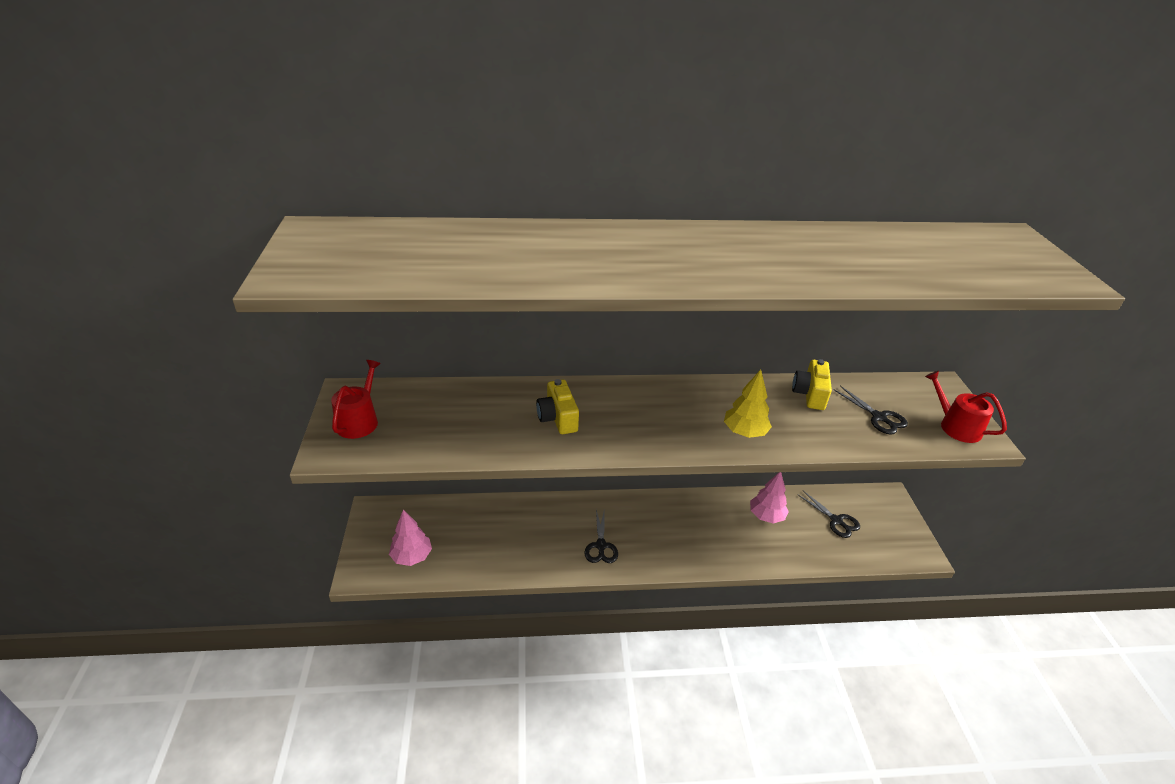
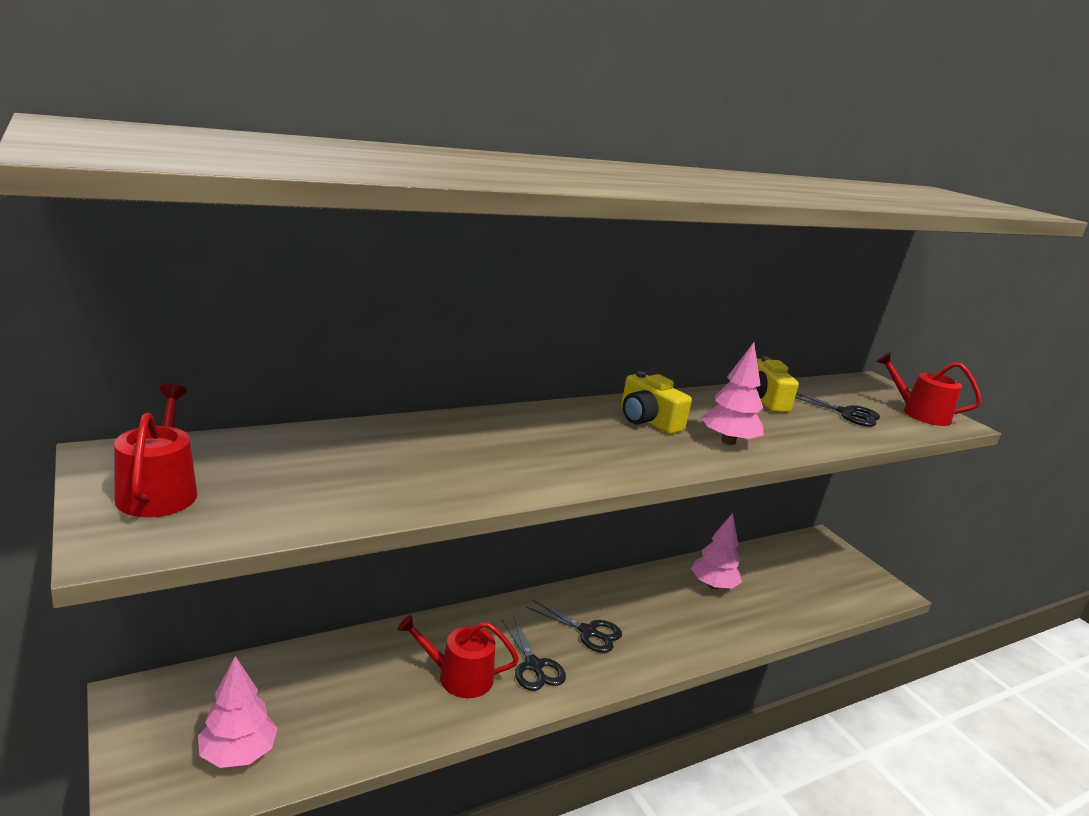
camera: 25 degrees left, 15 degrees down
yellow camera [536,379,579,434] -> yellow camera moved to [621,371,692,434]
yellow tree [724,369,772,438] -> pink tree [701,342,764,445]
black scissors [797,491,860,538] -> black scissors moved to [526,599,622,653]
none -> red watering can [398,615,519,698]

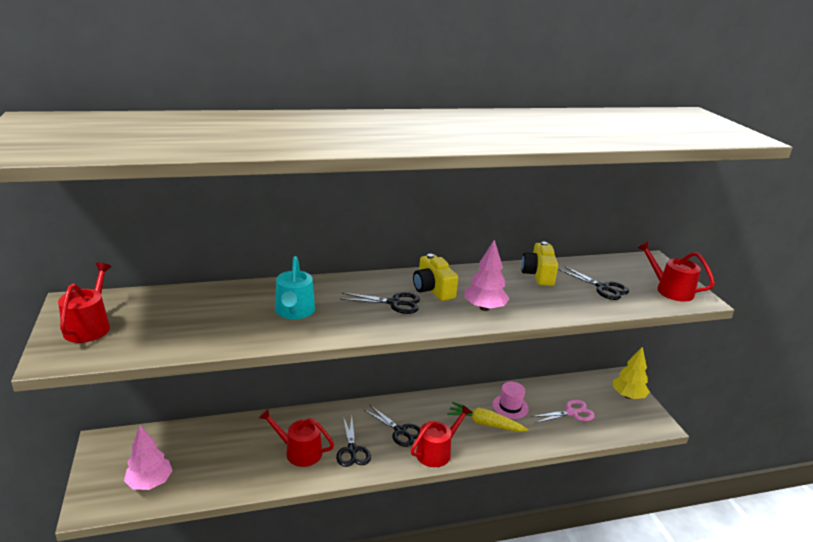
camera: 15 degrees right, 5 degrees up
pink tree [691,513,742,589] -> pink hat [492,382,529,419]
none -> turquoise watering can [275,256,315,319]
none -> black scissors [340,292,420,314]
none -> red watering can [411,405,472,467]
none -> yellow carrot [447,402,528,432]
none -> pink scissors [531,400,595,423]
none -> yellow tree [613,346,650,399]

